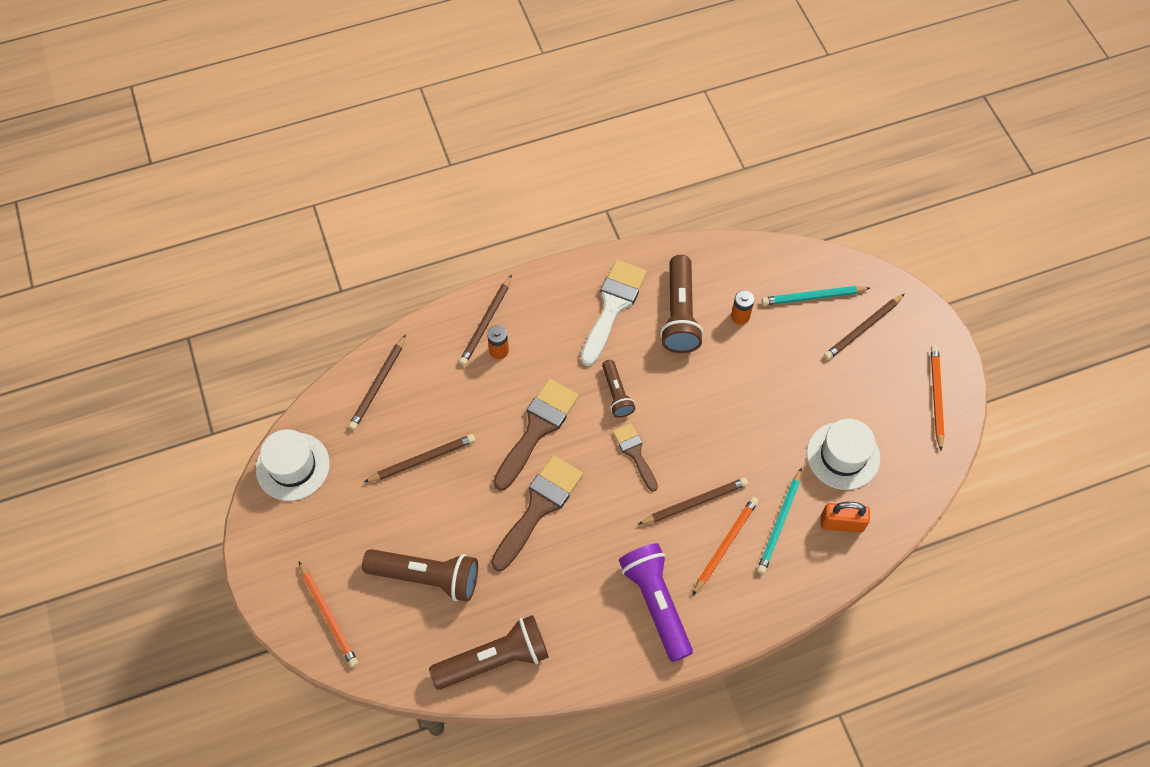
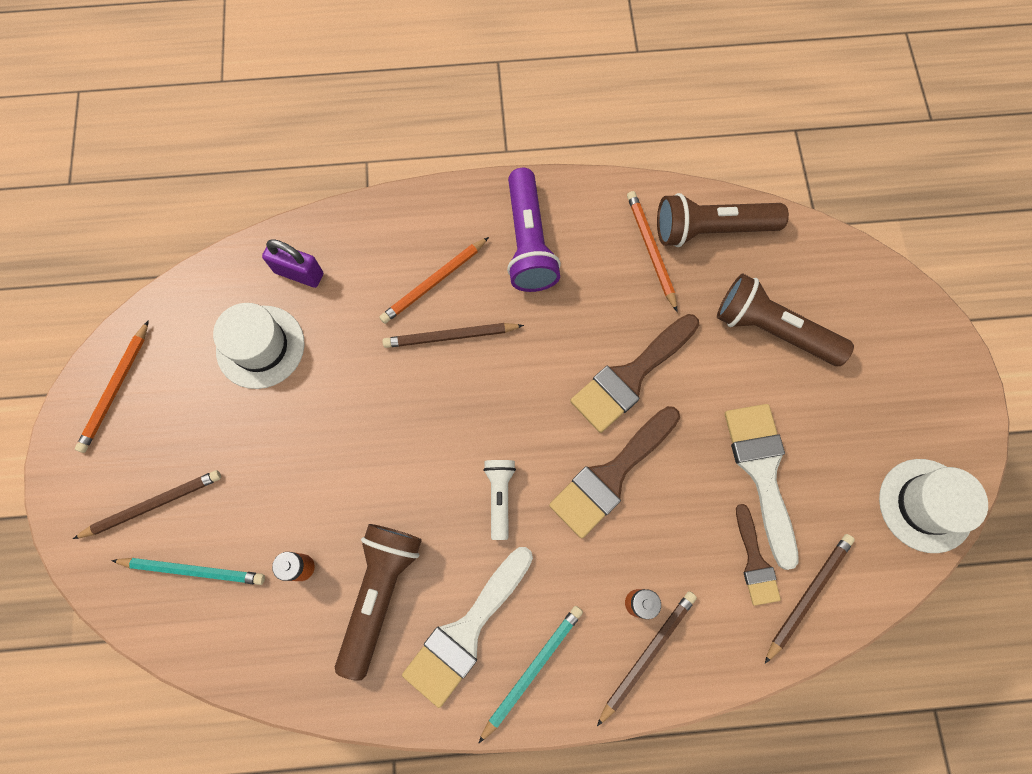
camera: 165 degrees left, 10 degrees up
orange pencil [298,561,358,667] -> orange pencil moved to [627,191,677,312]
brown pencil [364,434,475,482] -> white brush [725,404,799,570]
brown flashlight [602,360,635,418] -> white flashlight [483,460,516,540]
brown brush [613,423,658,492] -> brown brush moved to [736,504,781,606]
turquoise pencil [757,467,802,574] -> turquoise pencil moved to [479,606,583,743]
orange padlock [821,502,870,533] -> purple padlock [262,239,323,288]

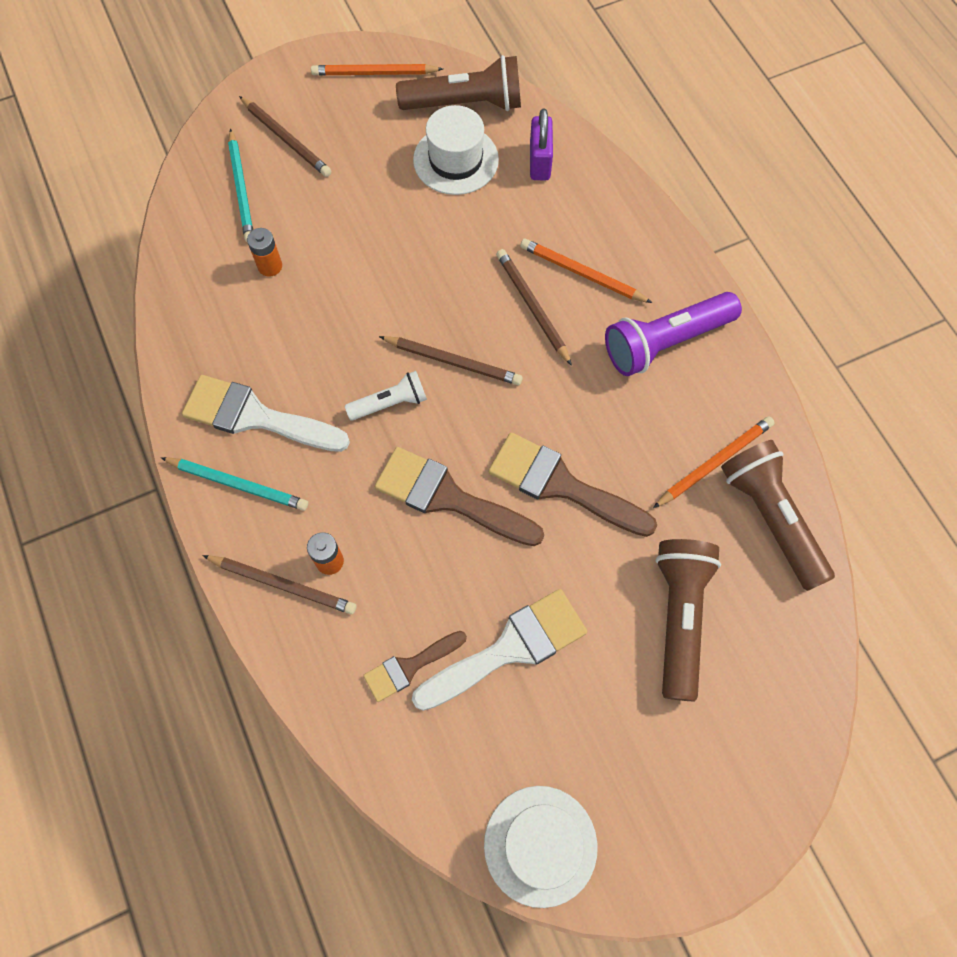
camera: 70 degrees right, 5 degrees down
brown flashlight [335,524,422,681] -> brown flashlight moved to [396,55,521,111]
brown pencil [765,534,855,664] -> brown pencil moved to [379,336,523,385]

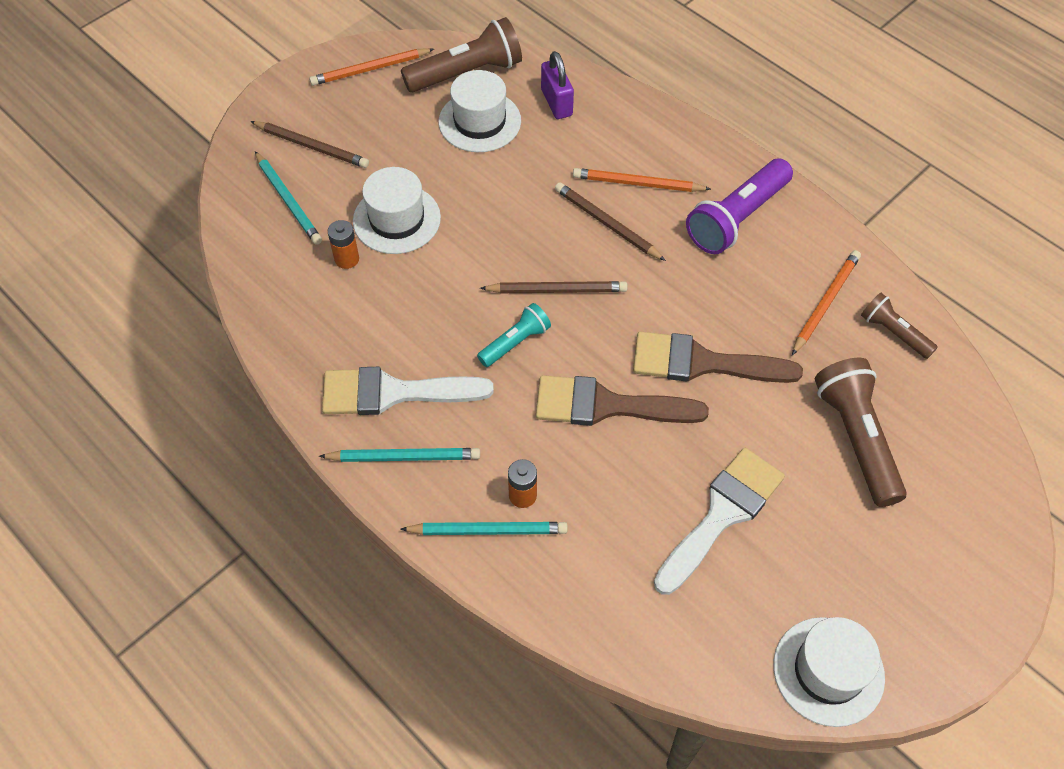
camera: 20 degrees left, 10 degrees down
brown pencil [202,555,356,614] -> turquoise pencil [400,522,568,535]
white flashlight [345,371,427,421] -> turquoise flashlight [477,303,551,367]
brown brush [363,631,467,702] -> none
brown flashlight [721,440,835,591] -> brown flashlight [861,293,938,359], size x0.57
none -> white hat [353,167,441,254]

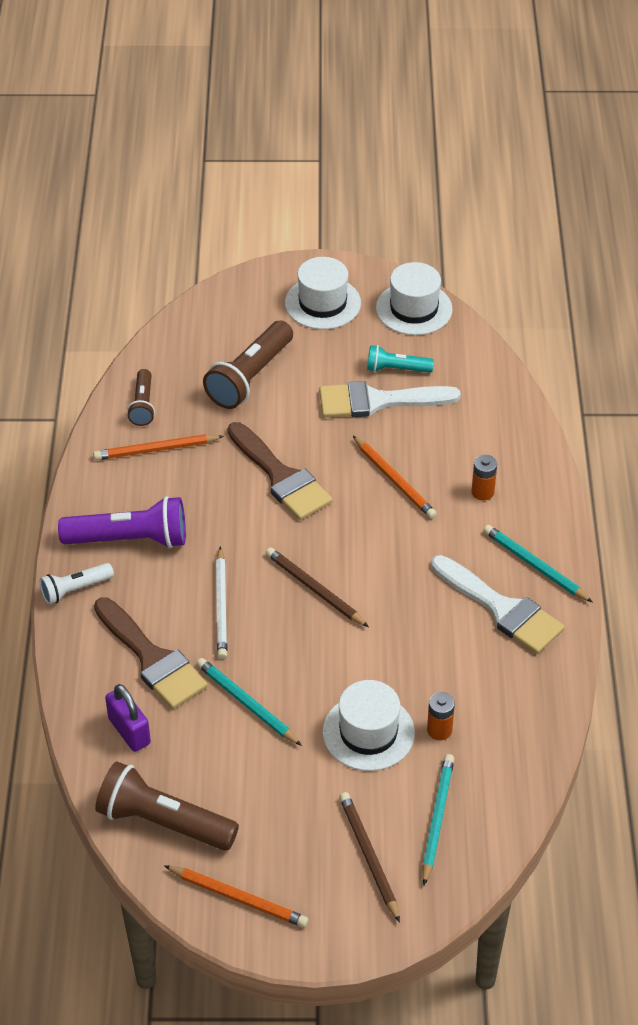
camera: 135 degrees left, 10 degrees down
turquoise pencil [400,522,568,535] -> turquoise pencil moved to [196,658,302,746]
white hat [439,70,521,152] -> white hat moved to [285,257,361,330]
turquoise flashlight [477,303,551,367] -> turquoise flashlight moved to [367,345,434,373]
brown brush [536,375,709,426] -> brown brush moved to [94,597,208,709]
purple padlock [541,51,574,119] -> purple padlock turned 60 degrees counterclockwise [105,684,151,752]
brown pencil [555,182,666,261] -> white pencil [216,547,227,659]
orange pencil [573,168,711,192] -> orange pencil moved to [353,436,437,519]
none -> white flashlight [40,563,114,604]

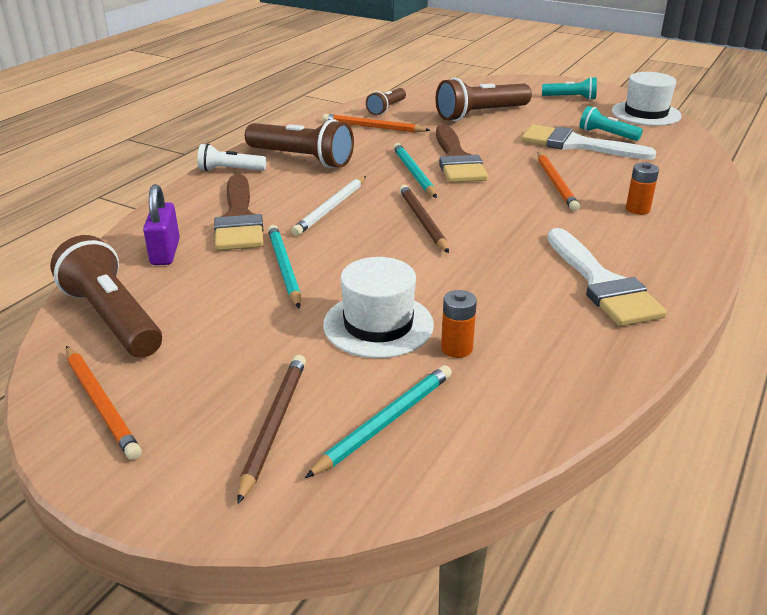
camera: 30 degrees right, 15 degrees down
purple flashlight [58,496,186,548] -> brown flashlight [245,119,354,168]
white hat [285,257,361,330] -> turquoise flashlight [542,77,597,100]
turquoise pencil [483,525,593,603] -> turquoise pencil moved to [393,143,437,198]

